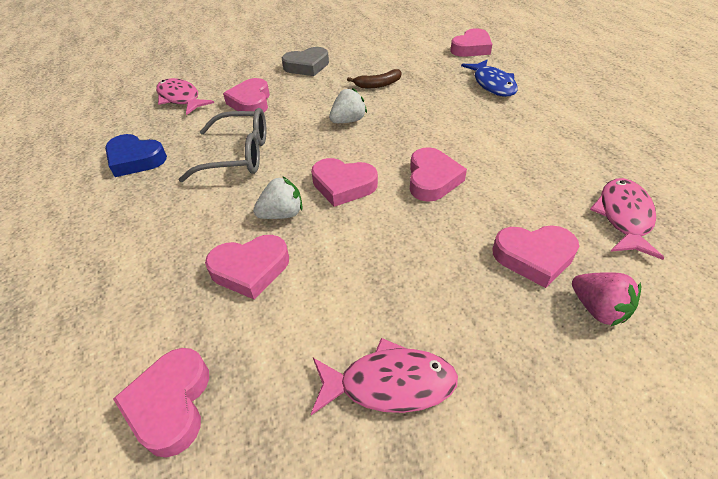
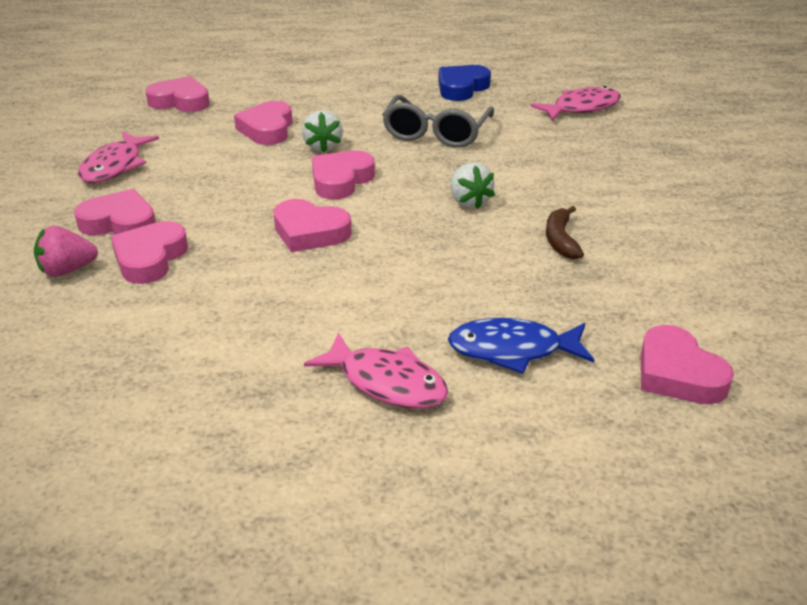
camera: 105 degrees right, 10 degrees down
pink heart [223,78,270,112] -> pink heart moved to [74,189,156,235]
grey heart [282,47,329,76] -> none
pink fish [590,178,664,260] -> pink fish moved to [304,332,448,408]

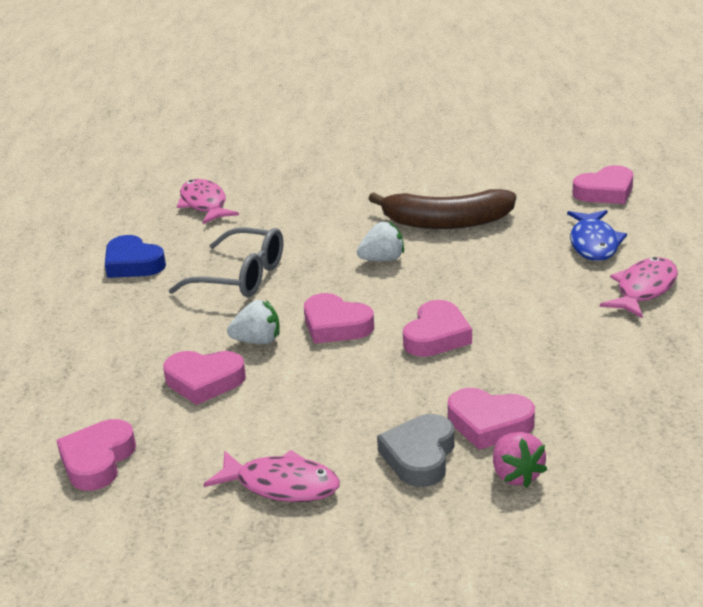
camera: 85 degrees left, 5 degrees down
pink heart [74,189,156,235] -> grey heart [377,414,455,487]
brown banana [546,206,584,259] -> brown banana [368,189,516,229], size x2.01

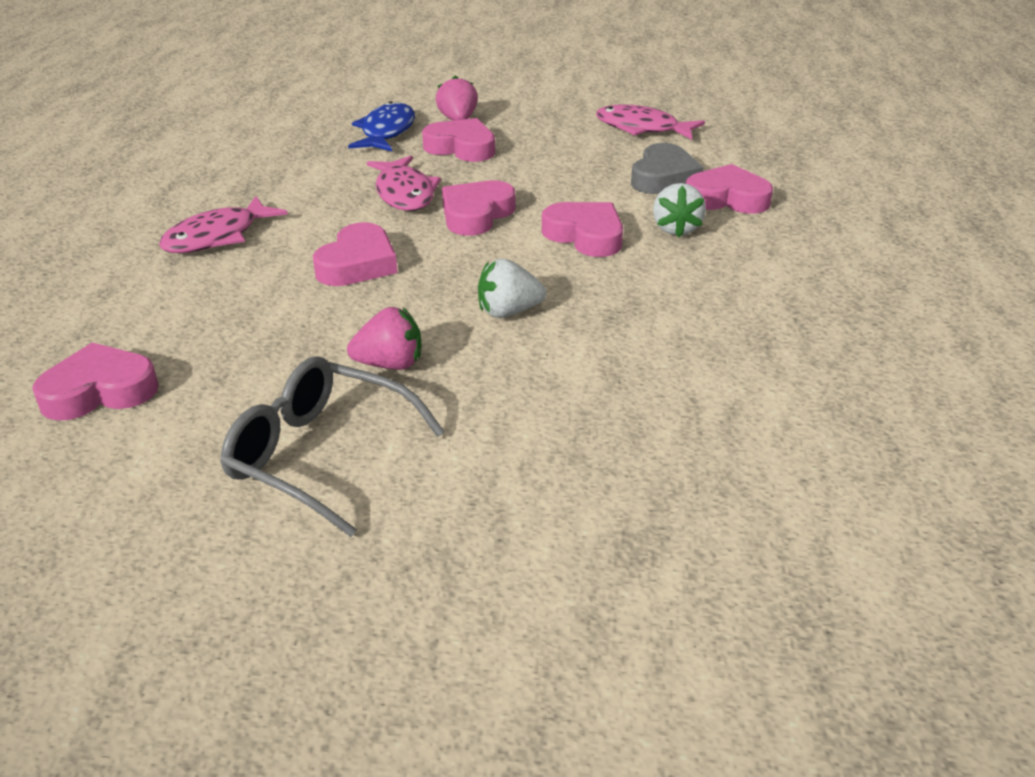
camera: 175 degrees left, 5 degrees up
pink heart [56,419,136,491] -> pink heart moved to [313,222,398,286]
blue heart [105,235,166,278] -> none
grey glasses [169,227,283,297] -> grey glasses moved to [220,356,445,537]
pink fish [177,179,239,224] -> pink fish moved to [367,156,441,211]
white strawberry [227,300,280,344] -> white strawberry turned 90 degrees counterclockwise [653,183,706,237]
brown banana [368,189,516,229] -> pink strawberry [347,307,421,370]
grey heart [377,414,455,487] -> grey heart moved to [631,143,704,194]
blue fish [567,210,627,261] -> blue fish moved to [348,101,415,151]

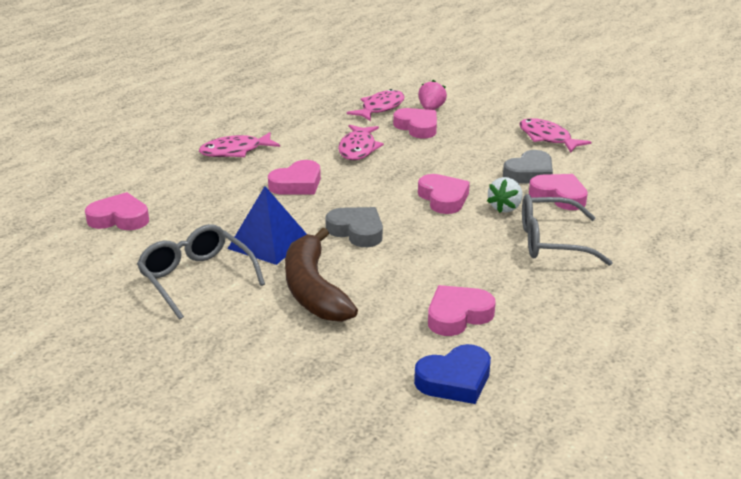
camera: 25 degrees right, 5 degrees down
pink strawberry [347,307,421,370] -> blue pyramid [227,186,307,265]
blue fish [348,101,415,151] -> pink fish [347,89,405,121]
pink heart [442,180,515,236] -> pink heart moved to [428,285,496,336]
white strawberry [478,259,546,318] -> grey heart [325,207,383,247]
none -> brown banana [285,228,358,322]
none -> blue heart [414,344,491,404]
none -> grey glasses [522,194,613,266]

